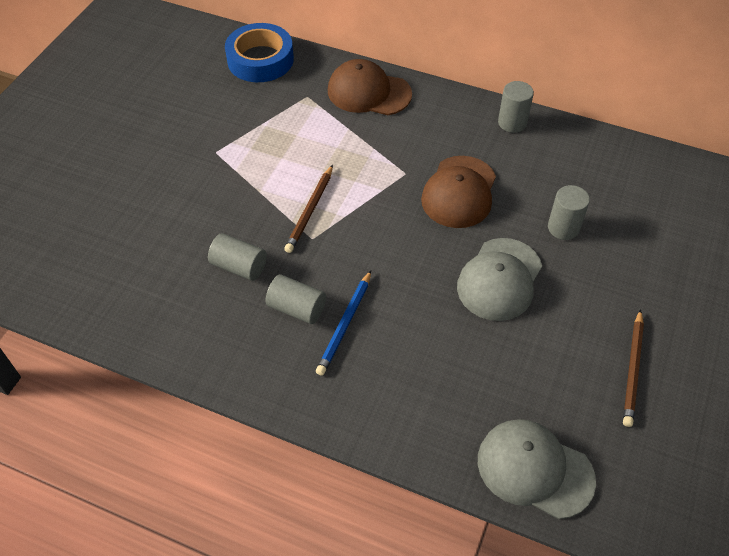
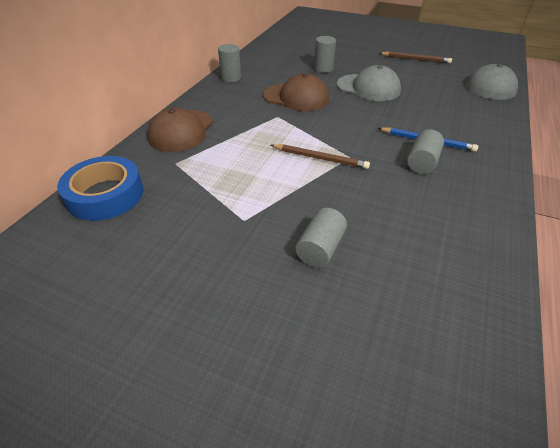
camera: 90 degrees left, 10 degrees down
grey cylinder [208,233,267,281] -> grey cylinder moved to [295,208,347,268]

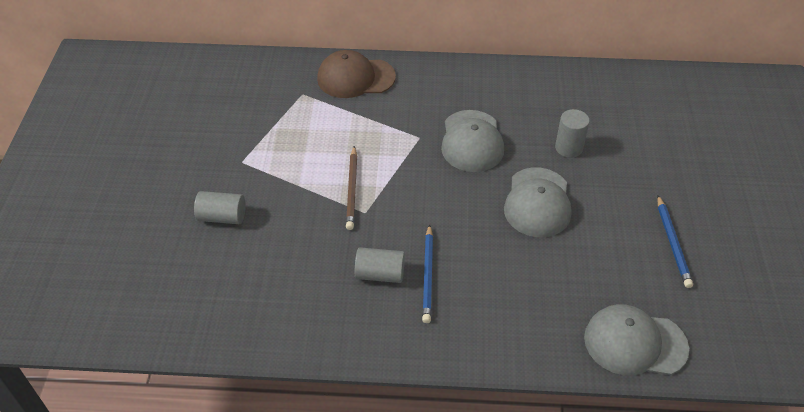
camera: 70 degrees right, 5 degrees up
blue tape [57,156,143,221] -> none
grey cylinder [218,44,241,82] -> none
brown cap [263,73,329,111] -> grey cap [441,110,504,172]
brown pencil [380,51,452,63] -> blue pencil [657,195,693,288]

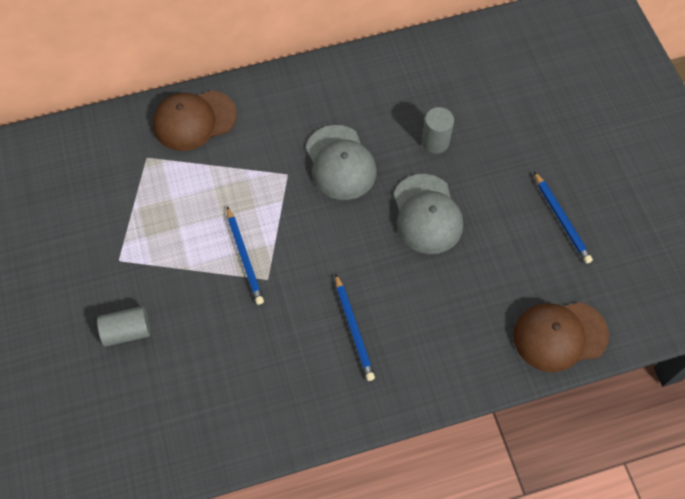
camera: 20 degrees left, 15 degrees up
brown pencil [346,146,357,230] -> blue pencil [227,206,264,305]
grey cylinder [355,247,405,283] -> none
grey cap [584,304,689,375] -> brown cap [513,302,609,372]

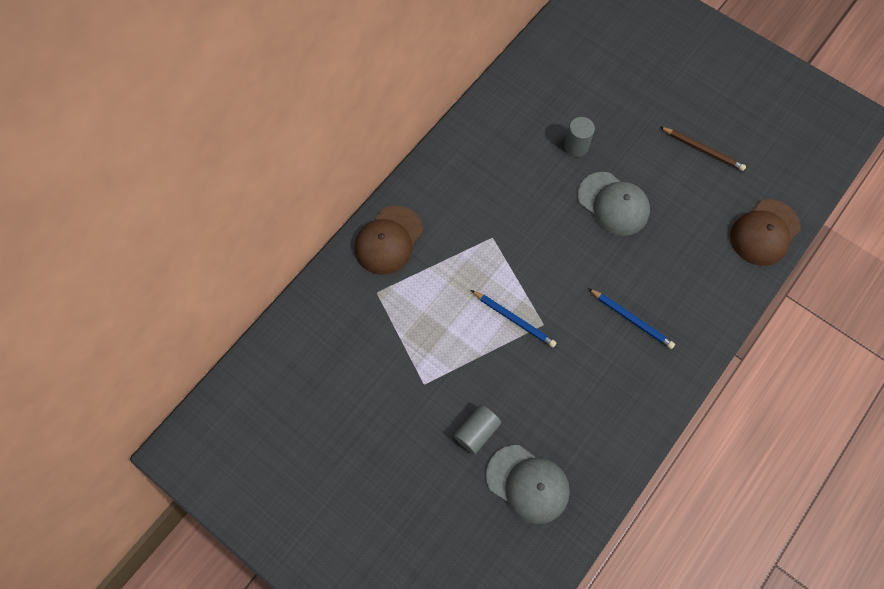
camera: 35 degrees left, 5 degrees up
grey cap [306,125,377,200] -> grey cap moved to [486,445,570,524]
blue pencil [534,172,593,264] -> brown pencil [660,127,746,171]

